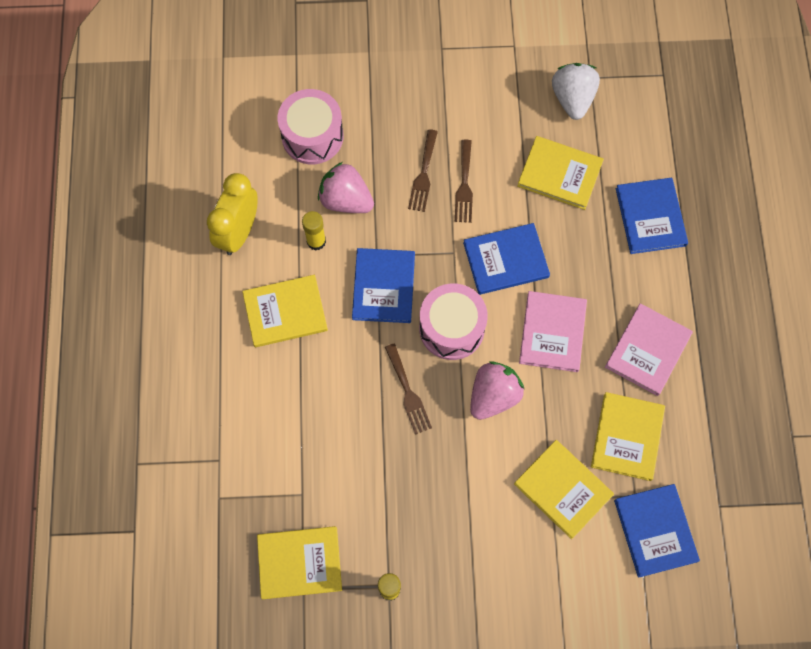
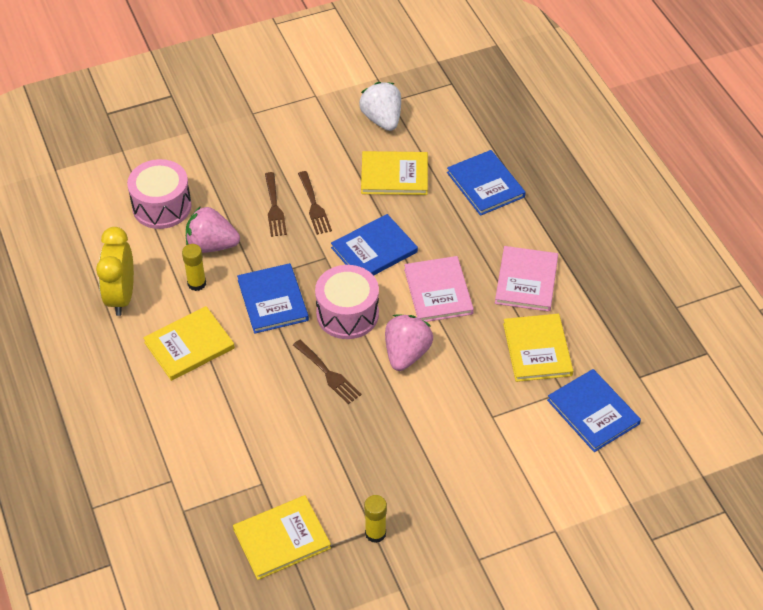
camera: 20 degrees left, 20 degrees down
yellow book [514,440,614,539] -> none

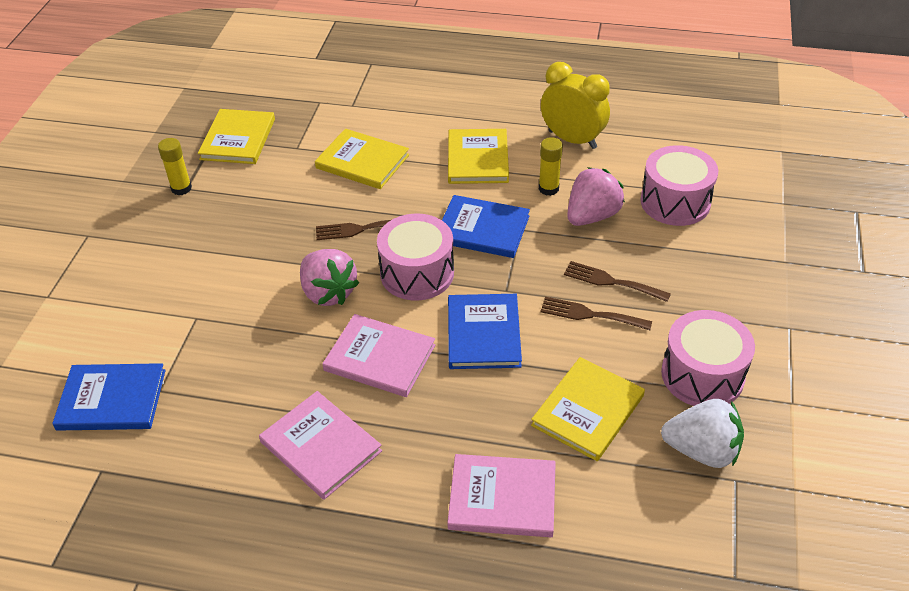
camera: 125 degrees right, 5 degrees down
blue book [447,150,526,216] -> pink book [447,454,556,537]
yellow book [503,314,573,382] -> yellow book moved to [315,129,409,189]
none -> pink drum [661,310,755,406]

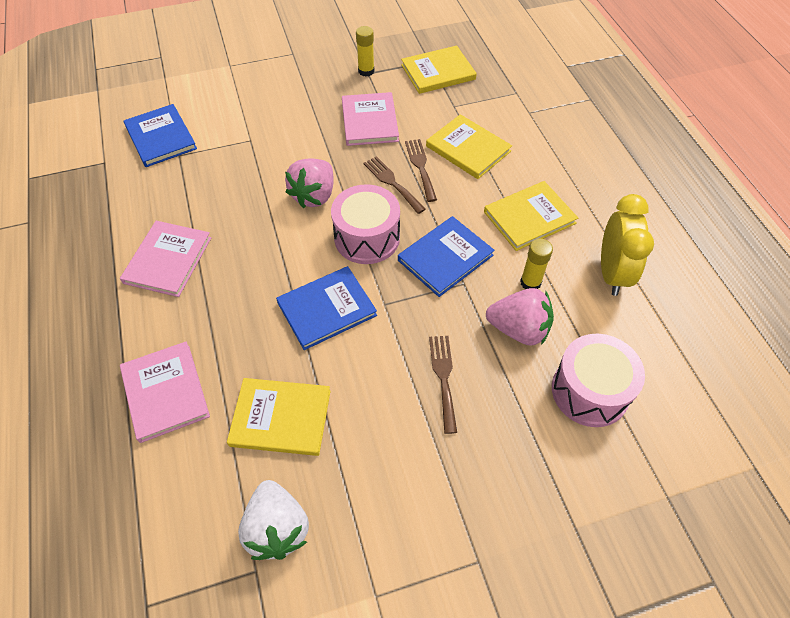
camera: 60 degrees right, 10 degrees up
yellow book [315,129,409,189] -> yellow book turned 45 degrees counterclockwise [426,114,512,179]
pink book [322,314,435,397] -> pink book moved to [342,92,399,146]
blue book [442,195,530,258] -> blue book turned 60 degrees clockwise [398,216,495,297]
brown fork [541,297,652,330] -> brown fork moved to [405,139,437,202]
pink drum [661,310,755,406] -> none

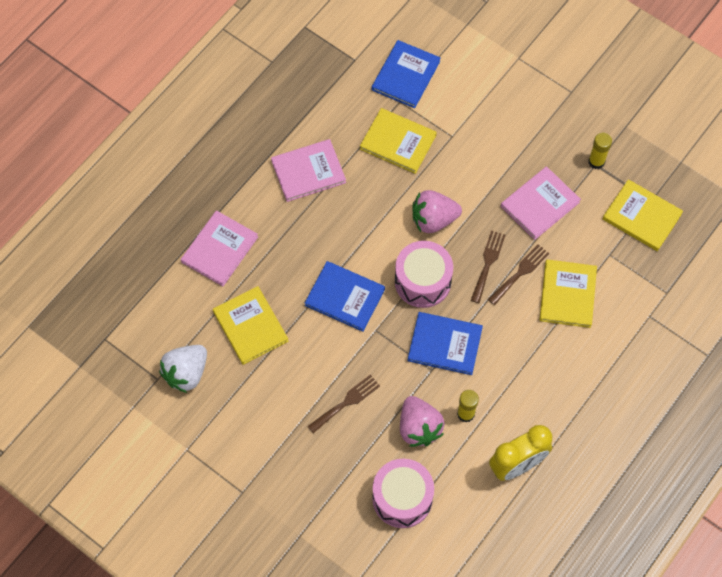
camera: 55 degrees right, 10 degrees up
yellow book [484,181,578,251] -> yellow book moved to [360,108,437,174]

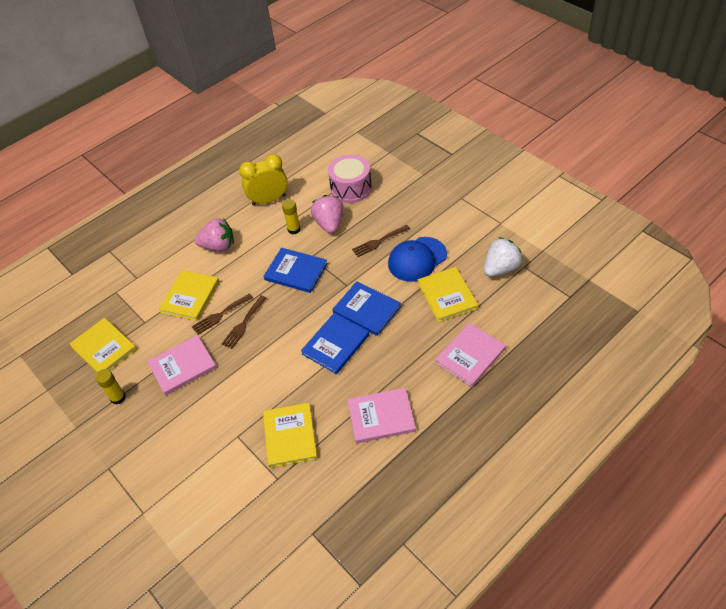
camera: 165 degrees left, 15 degrees down
yellow book [360,108,437,174] -> yellow book turned 45 degrees clockwise [263,403,318,468]
blue book [372,40,441,108] -> blue book moved to [301,313,369,374]
pink drum [395,241,453,308] -> none
pink strawberry [412,190,462,233] -> pink strawberry moved to [194,218,234,252]
none -> blue cap [388,237,447,282]

